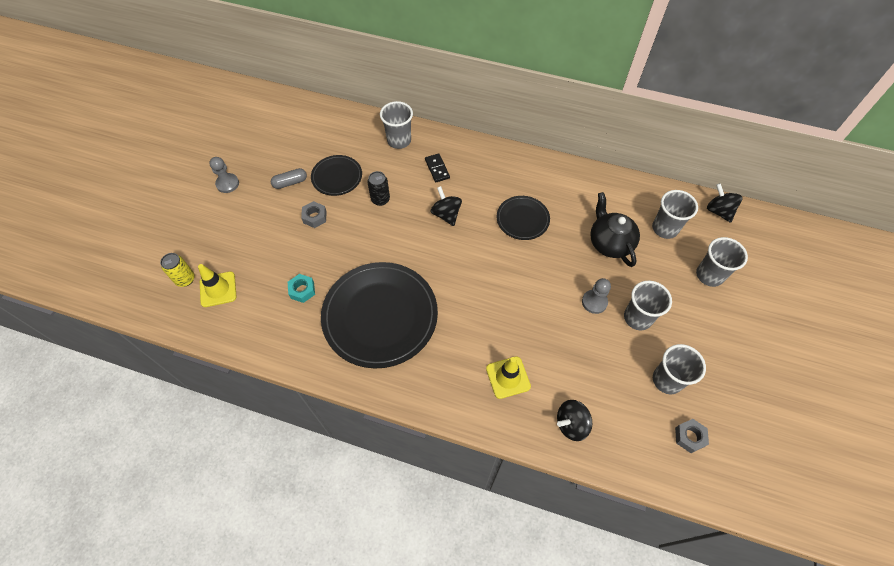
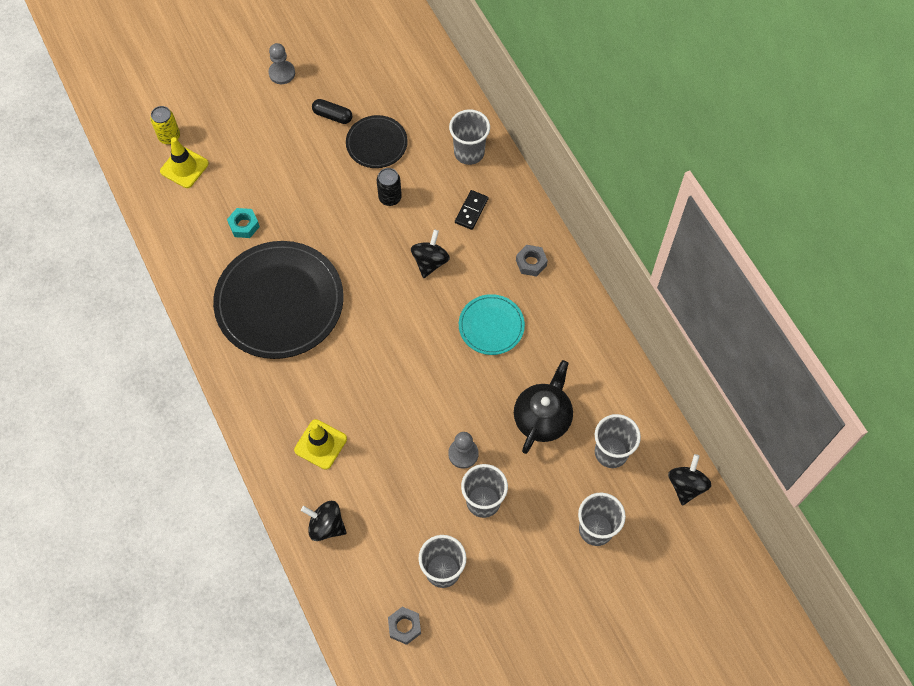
camera: 45 degrees right, 5 degrees up
grey capsule [271,168,307,189] -> black capsule [312,99,352,124]
grey nut [301,201,327,228] -> grey nut moved to [516,245,548,277]
black plate [496,196,550,240] -> turquoise plate [459,294,525,355]

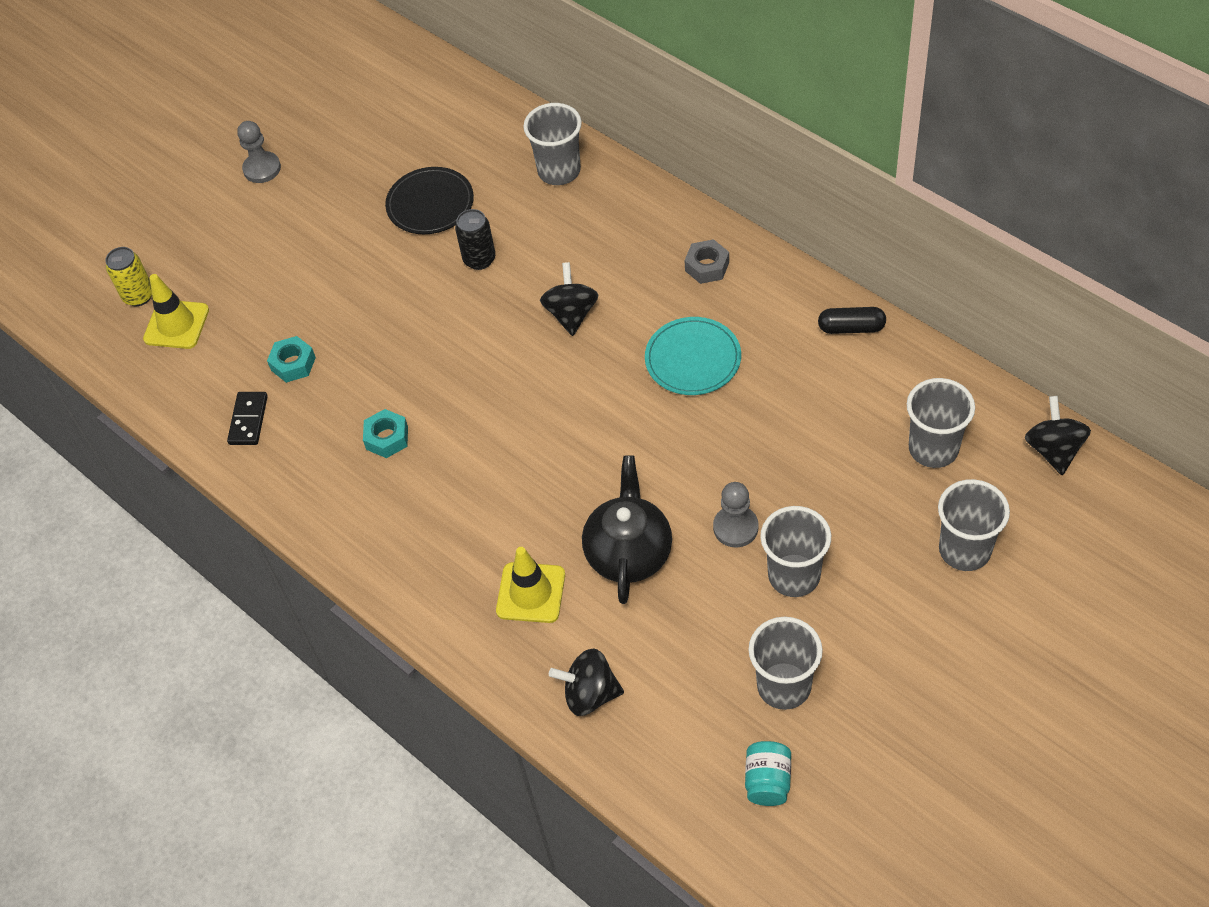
camera: 15 degrees left, 10 degrees down
black plate [213,241,344,359] -> turquoise nut [363,409,408,458]
black capsule [312,99,352,124] -> black capsule moved to [818,307,886,334]
grey nut [388,607,421,645] -> turquoise jar [745,741,791,806]
black domino [455,190,489,230] -> black domino moved to [227,392,268,445]
black teapot [514,360,573,454] -> black teapot moved to [582,455,672,604]

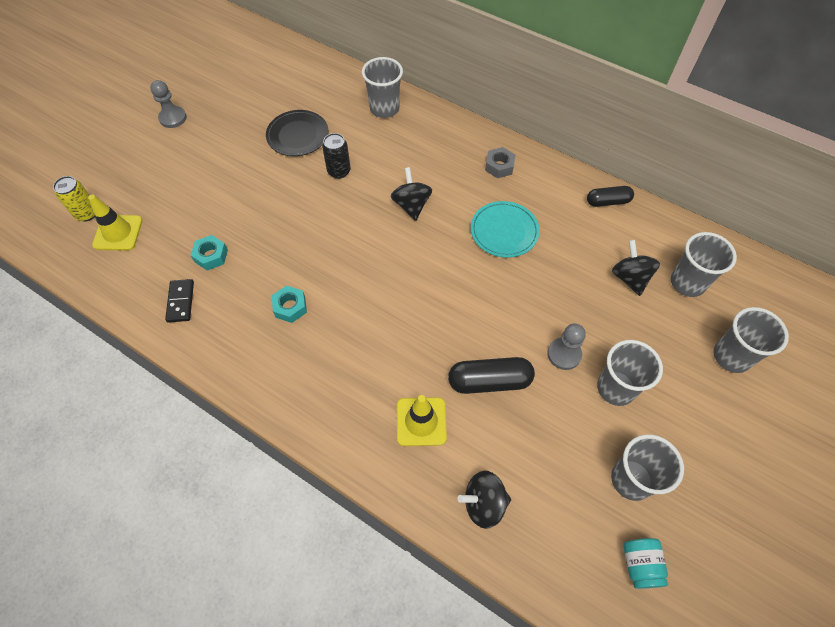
camera: 15 degrees left, 5 degrees up
black teapot [582,455,672,604] -> black capsule [448,357,535,394]
black spinning top [1025,396,1091,475] -> black spinning top moved to [612,240,660,296]

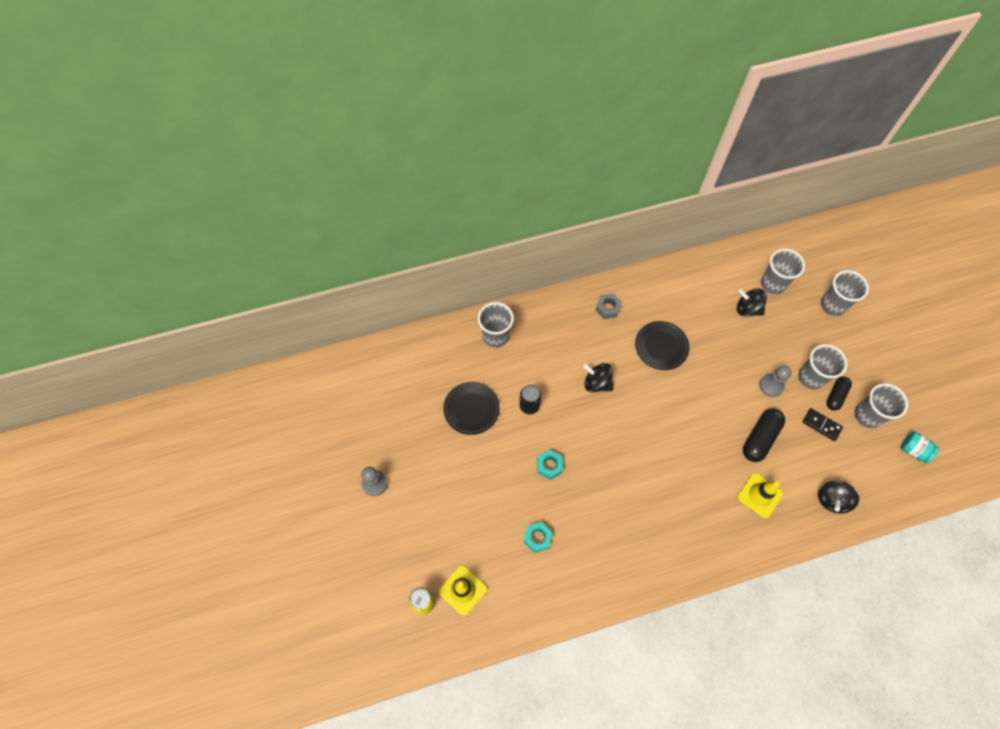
camera: 50 degrees left, 5 degrees up
black domino [165,279,194,323] -> black domino moved to [803,408,843,441]
turquoise nut [272,286,307,323] -> turquoise nut moved to [537,450,563,480]
turquoise plate [471,201,540,258] -> black plate [635,321,689,370]
black capsule [587,186,634,207] -> black capsule moved to [826,377,852,411]

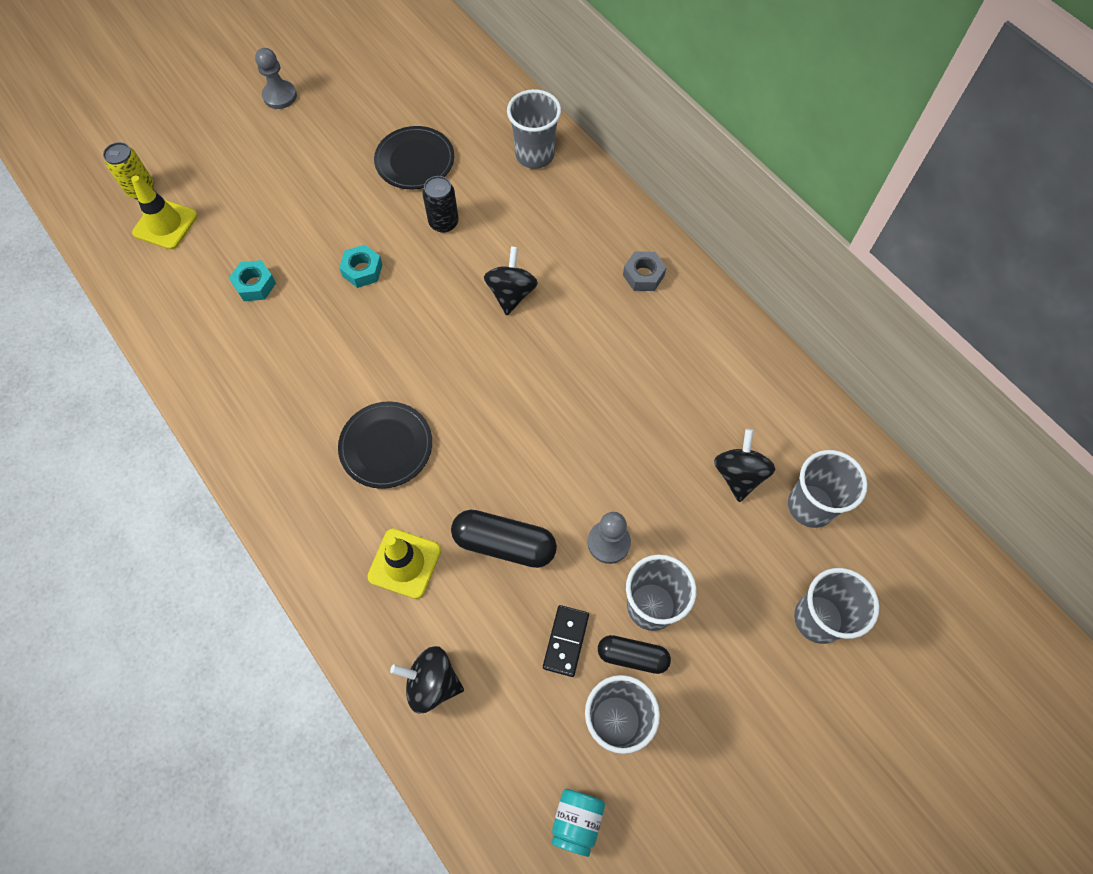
camera: 70 degrees right, 0 degrees up
black plate [635,321,689,370] -> black plate moved to [338,401,432,489]

